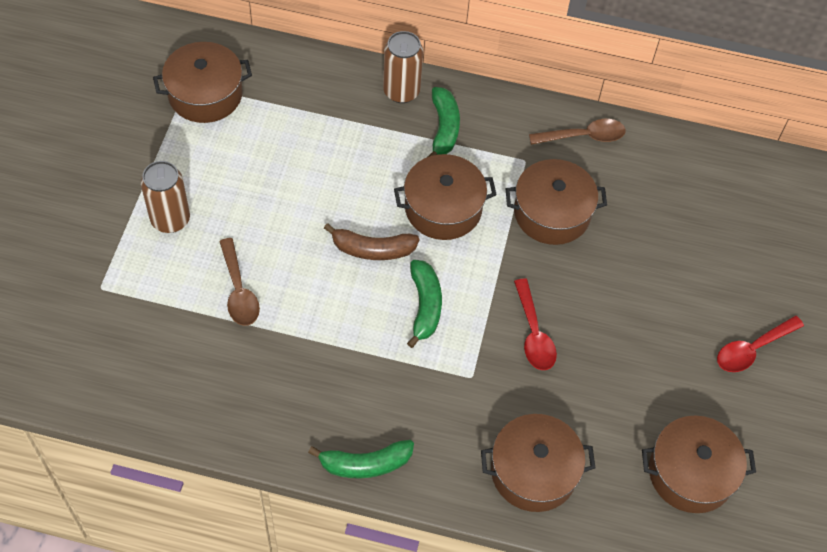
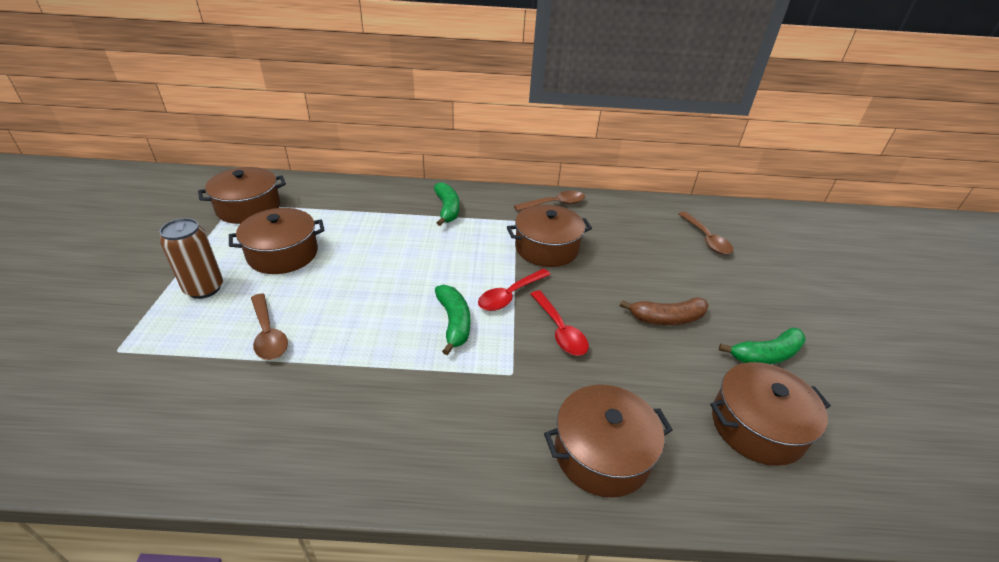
camera: 10 degrees left, 20 degrees down
green banana [308,440,414,479] -> green banana moved to [719,328,806,364]
brown banana [324,223,419,260] -> brown banana moved to [620,297,709,325]
brown can [383,31,423,103] -> none
brown pot [394,154,497,240] -> brown pot moved to [229,208,324,274]
red spoon [717,316,804,372] -> red spoon moved to [478,269,551,311]
none -> brown spoon [678,211,733,255]

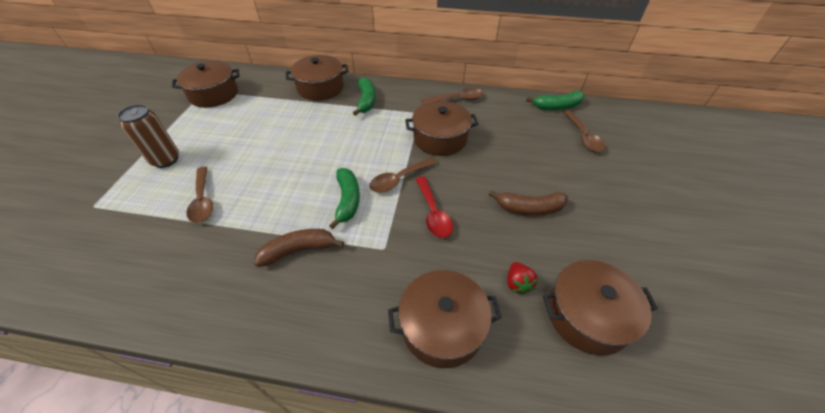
camera: 10 degrees right, 10 degrees up
brown pot [229,208,324,274] -> brown pot moved to [286,55,349,101]
red spoon [478,269,551,311] -> brown spoon [369,157,437,192]
green banana [719,328,806,364] -> green banana moved to [526,91,585,110]
none -> brown banana [254,229,344,267]
none -> red strawberry [507,262,538,295]

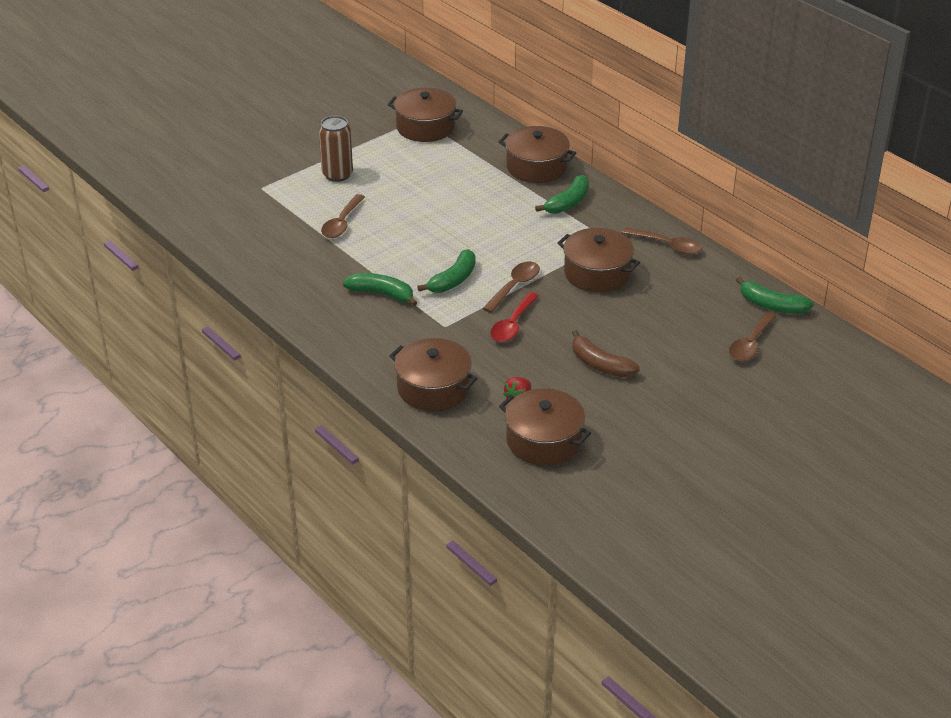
camera: 40 degrees right, 10 degrees down
brown banana [254,229,344,267] -> green banana [343,273,417,306]
brown spoon [369,157,437,192] -> brown spoon turned 120 degrees clockwise [482,262,540,313]

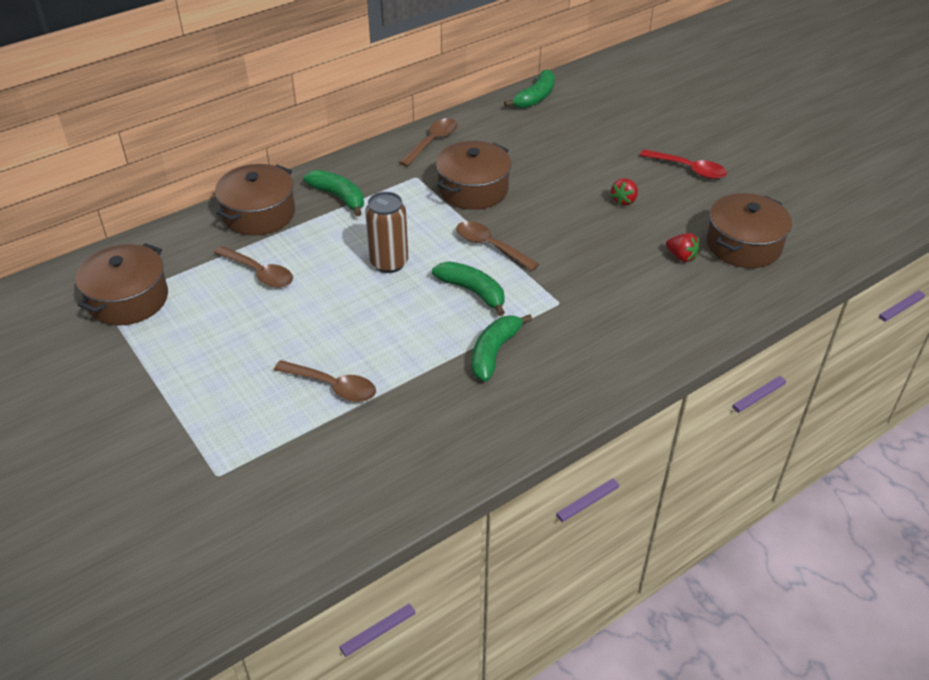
camera: 85 degrees left, 5 degrees up
brown can [319,116,353,182] -> brown can moved to [365,192,408,273]
brown pot [389,338,478,411] -> none
red spoon [490,292,539,342] -> red spoon moved to [640,149,727,179]
brown banana [572,330,640,377] -> red strawberry [611,178,638,206]
brown spoon [729,312,777,361] -> brown spoon moved to [214,246,293,288]

